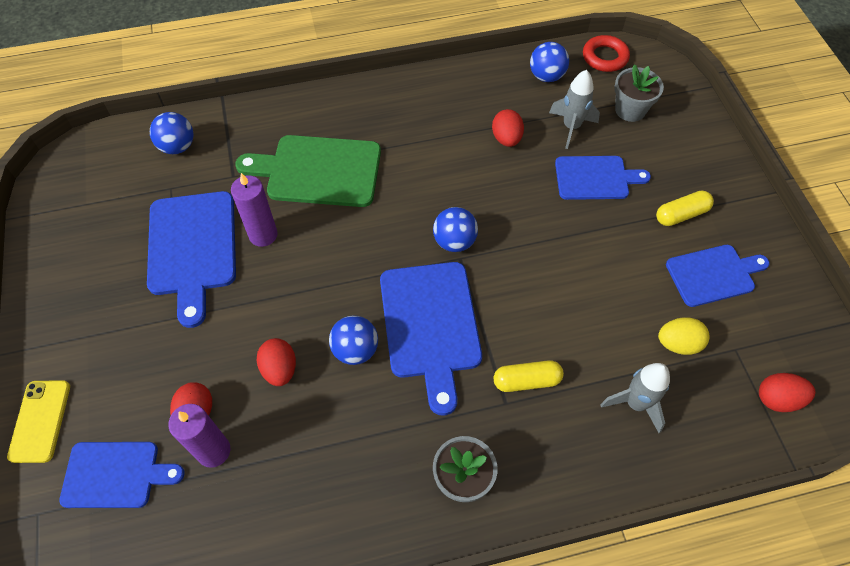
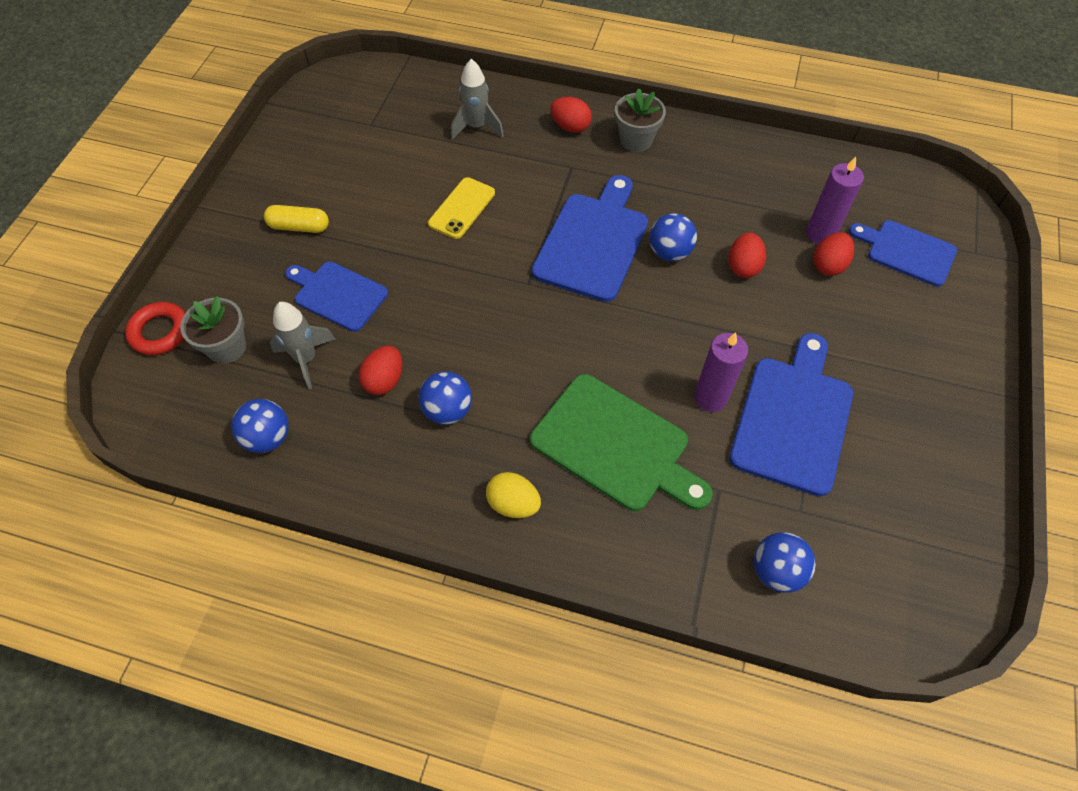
camera: 150 degrees left, 0 degrees up
yellow phone [7,380,70,463] -> yellow phone moved to [428,177,495,239]
blue ball [433,207,478,252] -> blue ball moved to [418,371,472,425]
yellow capsule [494,360,564,392] -> none
red ring [583,35,630,72] -> red ring moved to [125,302,186,355]
yellow egg [658,317,709,355] -> yellow egg moved to [486,472,541,518]
blue cutting board [666,245,770,307] -> none
red egg [759,373,816,412] -> red egg moved to [551,97,592,133]

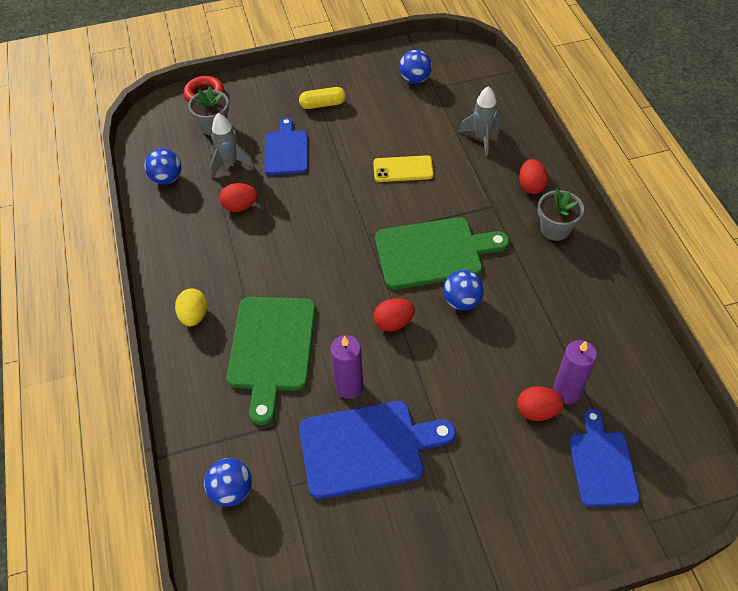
camera: 60 degrees right, 5 degrees down
yellow capsule [264,205,329,233] -> yellow capsule turned 75 degrees counterclockwise [299,87,346,109]
blue ball [418,371,472,425] -> blue ball moved to [399,50,432,84]
blue cutting board [532,175,648,302] -> green cutting board [375,217,510,289]
red egg [728,232,766,278] -> red egg moved to [374,298,415,331]

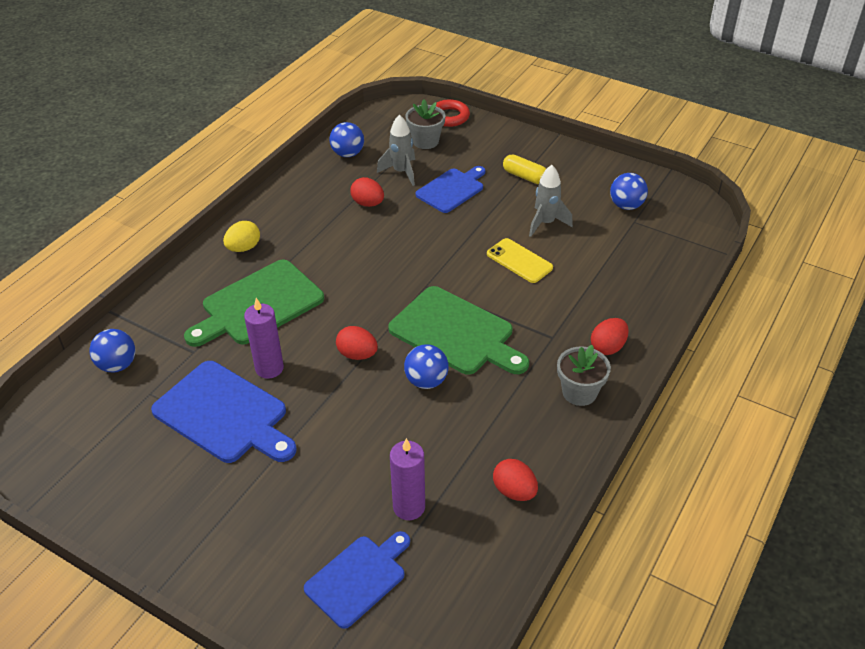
camera: 45 degrees right, 10 degrees down
grey rocket [459,86,502,156] -> grey rocket moved to [529,165,573,237]
red egg [517,386,564,421] -> red egg moved to [493,459,538,501]

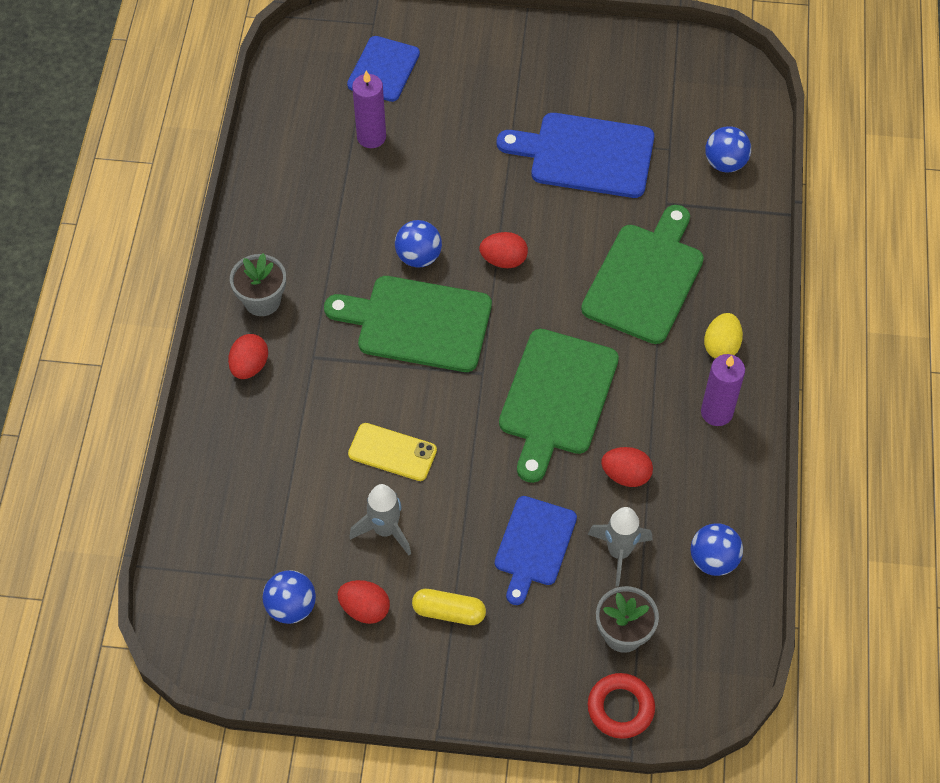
camera: 155 degrees right, 15 degrees up
purple candle [244,298,284,379] -> purple candle moved to [701,354,745,426]
red egg [493,459,538,501] -> red egg moved to [337,580,390,624]
none -> green cutting board [499,329,619,483]

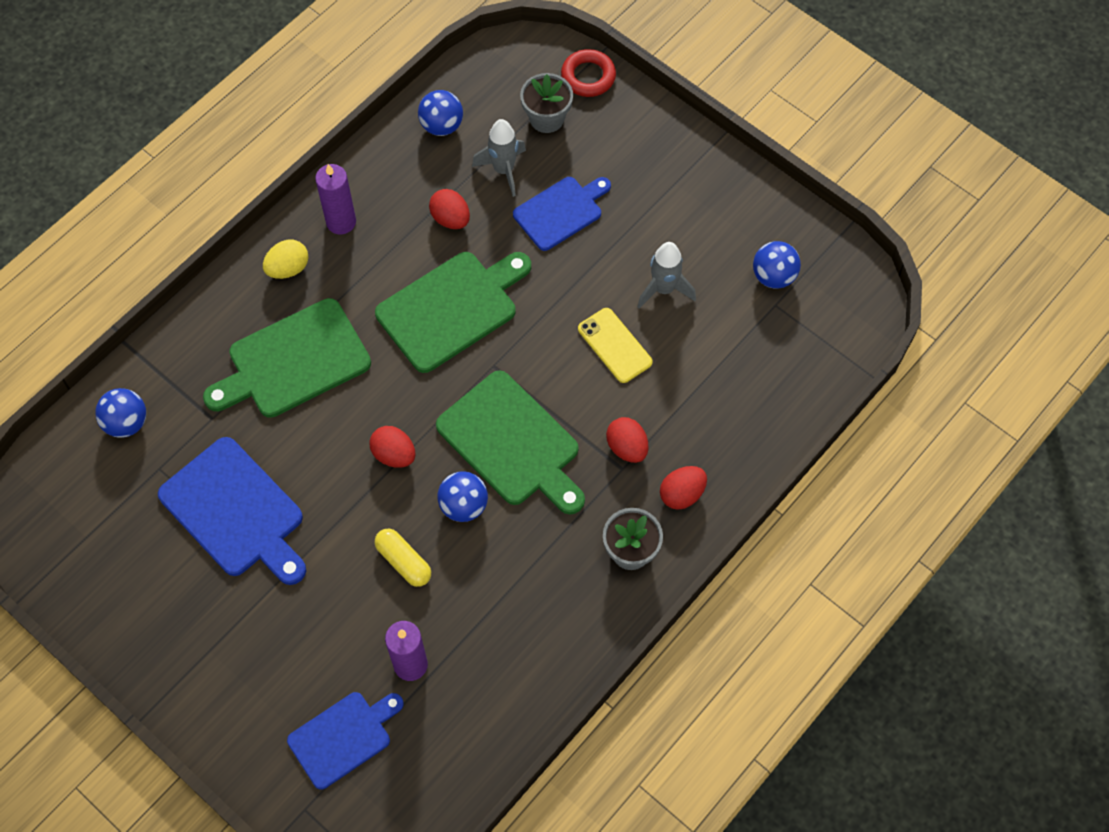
camera: 145 degrees left, 5 degrees up
red egg [337,580,390,624] -> red egg moved to [606,417,648,463]
yellow capsule [412,589,486,625] -> yellow capsule moved to [374,529,431,587]

